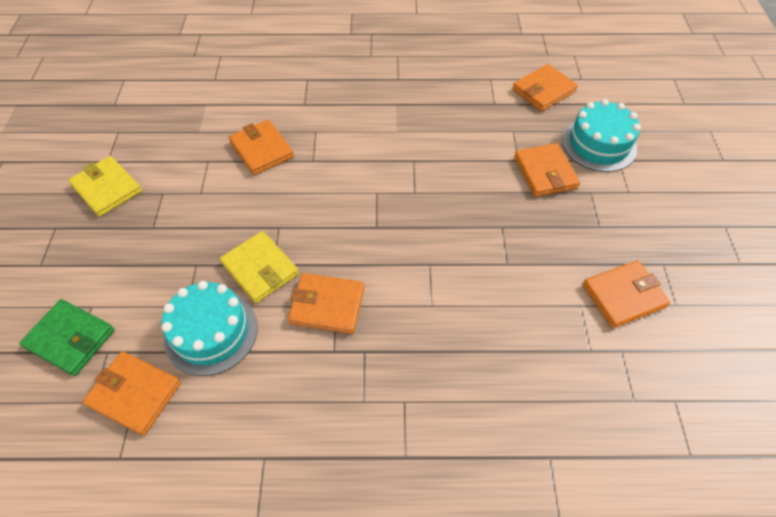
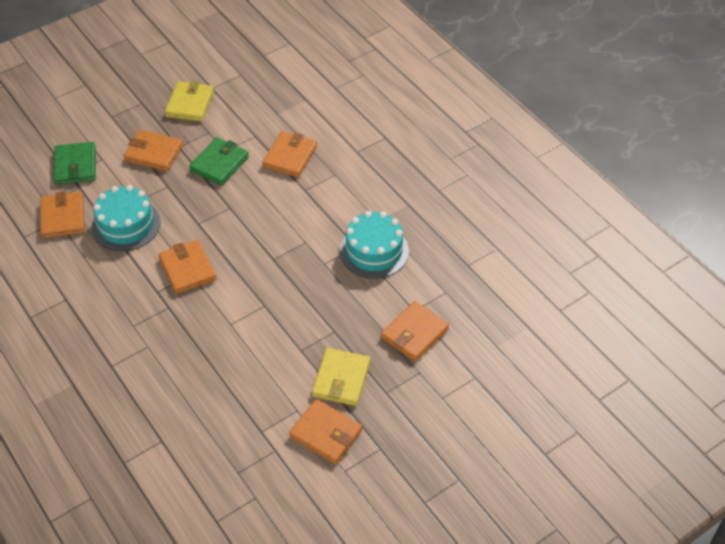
camera: 55 degrees right, 5 degrees down
yellow wallet [220,231,299,303] -> yellow wallet moved to [312,348,370,406]
orange wallet [512,64,578,111] -> orange wallet moved to [124,130,183,171]
turquoise cake [562,99,641,172] -> turquoise cake moved to [340,211,409,279]
none -> green wallet [189,137,249,186]

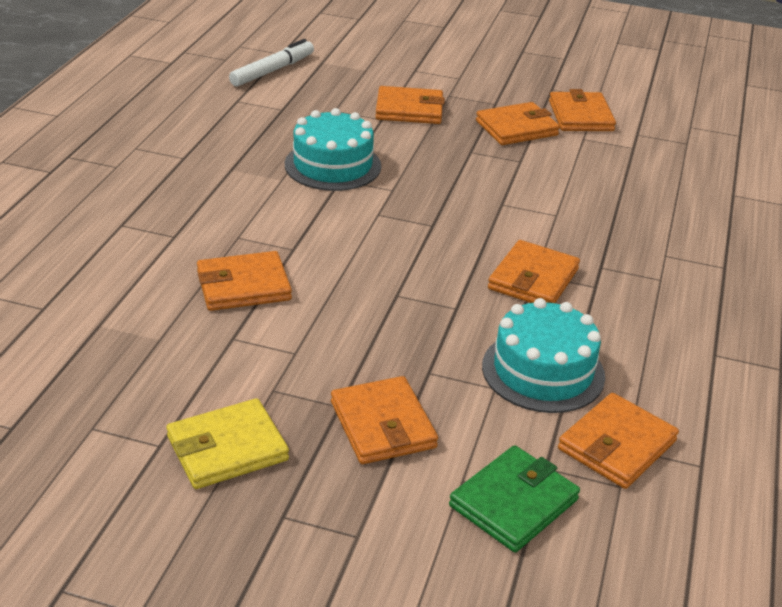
camera: 130 degrees left, 15 degrees down
green wallet [189,137,249,186] -> none
yellow wallet [312,348,370,406] -> orange wallet [476,102,560,145]
none -> white marker [229,39,314,87]

